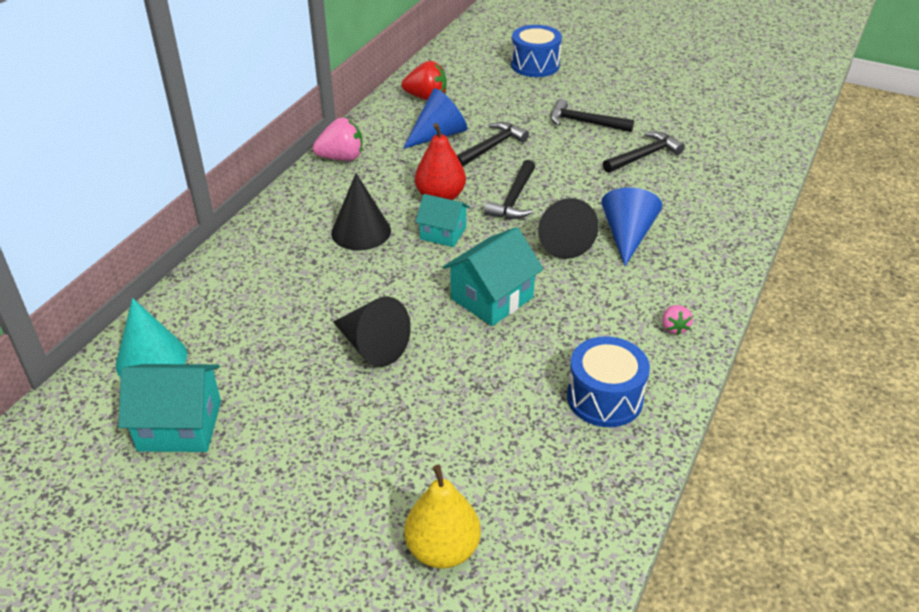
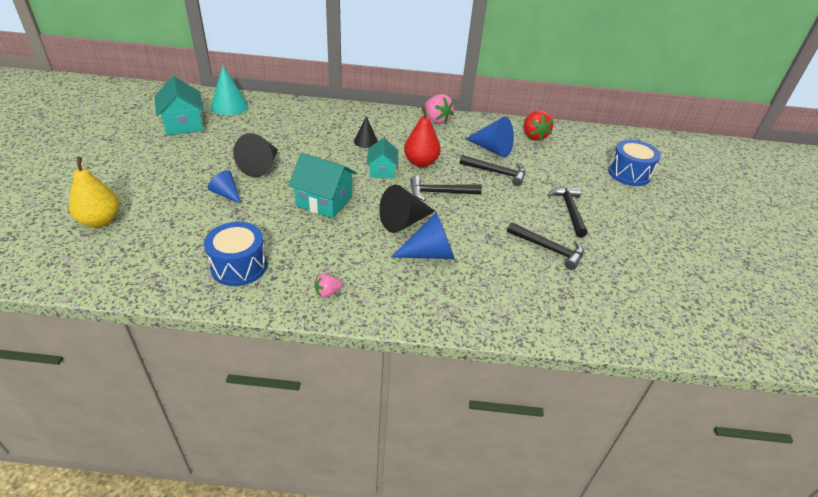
camera: 65 degrees right, 0 degrees up
black cone [331,173,391,250] -> black cone [354,116,378,148], size x0.62
none -> blue cone [208,170,241,204]

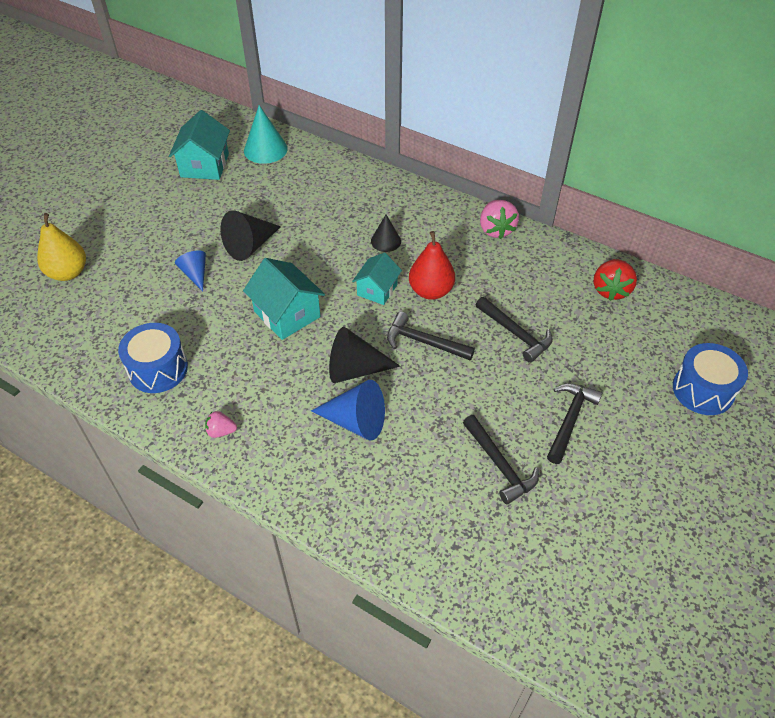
camera: 30 degrees right, 10 degrees up
blue cone [465,117,514,157] -> none

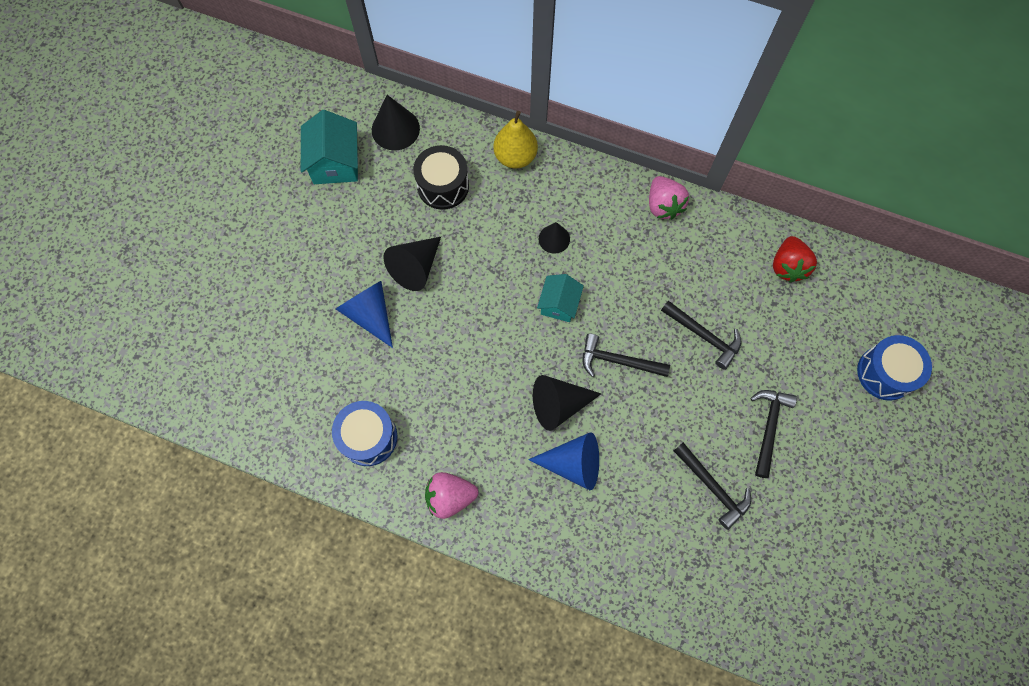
camera: 10 degrees left, 20 degrees up
yellow pear [37,213,86,281] -> yellow pear moved to [493,111,538,169]
blue cone [175,250,206,291] -> blue cone [336,281,393,348], size x1.61
pink strawberry [205,411,237,438] -> pink strawberry [425,472,478,519], size x1.78
turquoise house [243,258,325,340] -> none
turquoise cone [244,105,288,164] -> black cone [372,95,420,151]
red pear [409,231,455,300] -> none
none -> black drum [413,145,469,210]

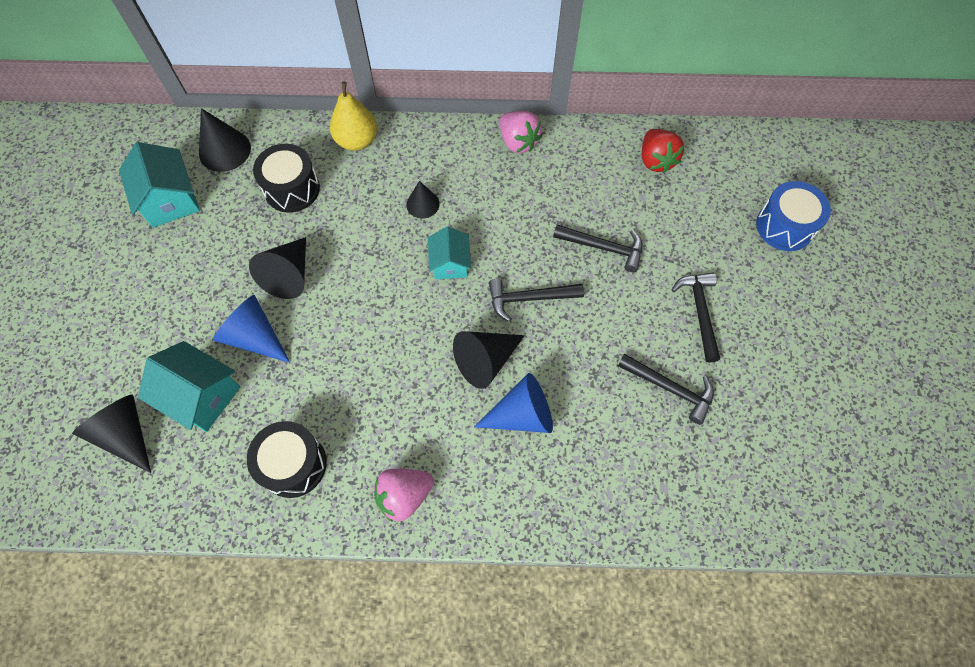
camera: 20 degrees left, 5 degrees down
blue drum [332,401,397,466] -> black drum [247,421,327,498]
none -> black cone [72,395,151,473]
none -> turquoise house [138,341,240,432]

